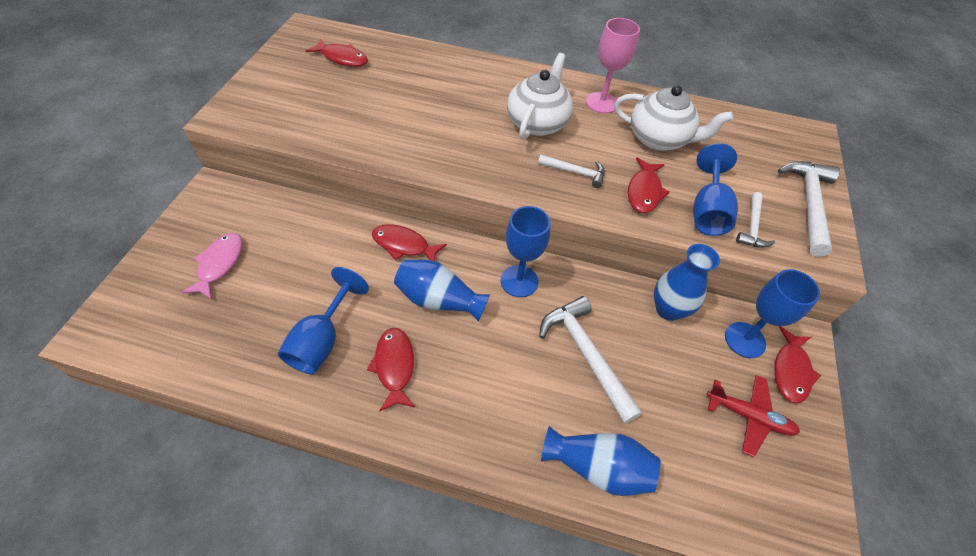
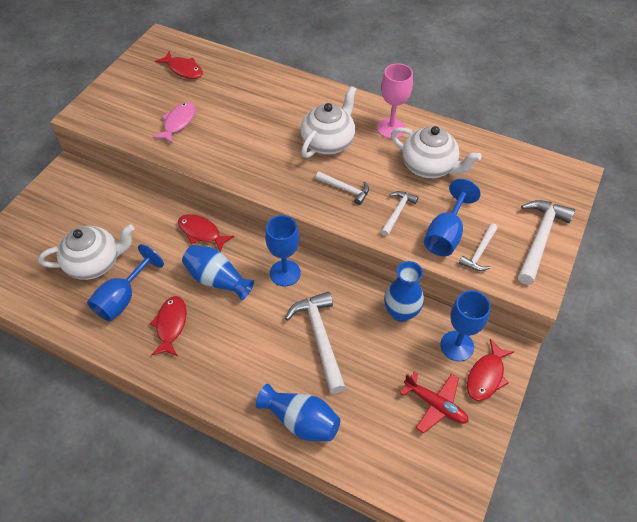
camera: 15 degrees right, 0 degrees up
pink fish [181,233,242,300] -> pink fish moved to [153,102,196,144]
red fish [628,157,670,213] -> white hammer [381,191,419,236]
none -> white teapot [38,225,134,280]

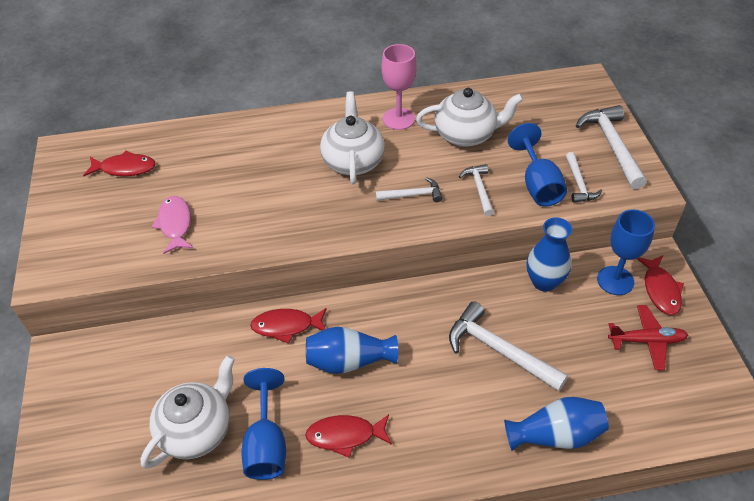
camera: 35 degrees left, 5 degrees down
red fish [150,296,187,356] -> red fish turned 60 degrees counterclockwise [305,414,392,458]
blue goblet [265,215,301,286] -> none

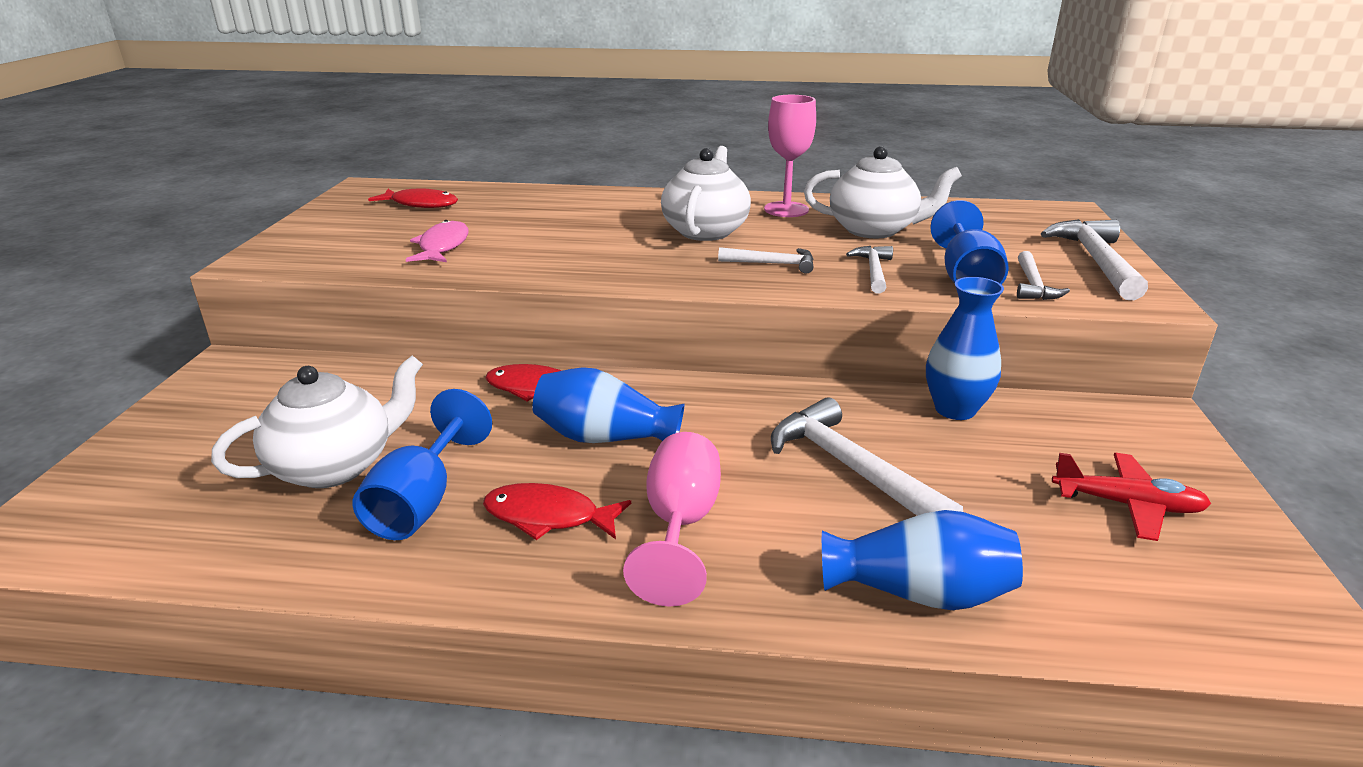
camera: 15 degrees right, 20 degrees down
blue goblet [597,209,655,295] -> none
red fish [637,255,684,315] -> none
none -> pink goblet [623,432,721,607]

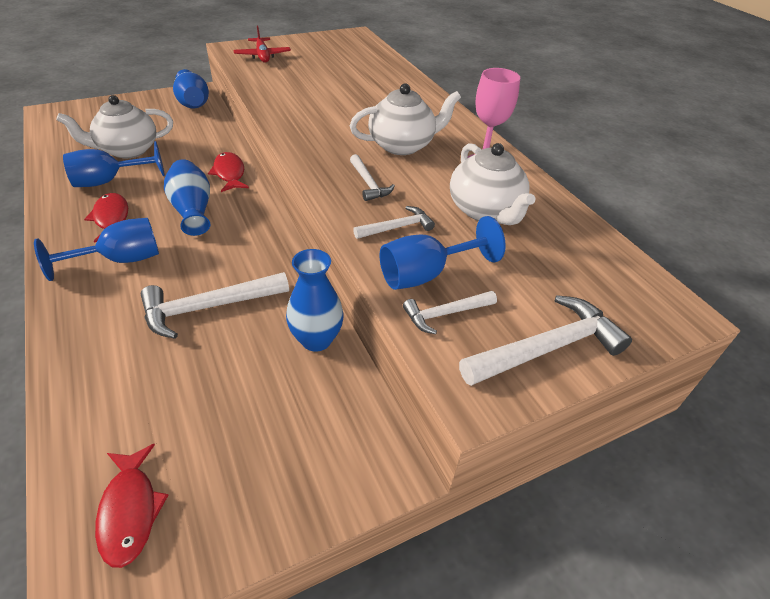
camera: 55 degrees right, 15 degrees up
white teapot [211,356,423,488] -> white teapot turned 135 degrees clockwise [56,95,173,158]
red fish [368,188,458,208] -> red fish moved to [95,444,168,568]
pink fish [405,220,469,262] -> none
pink goblet [623,432,721,607] -> blue goblet [34,218,159,281]
white hammer [771,397,963,516] -> white hammer turned 135 degrees counterclockwise [141,272,289,339]
blue vase [822,510,1023,610] -> blue vase moved to [173,69,209,109]
red plane [1052,453,1211,541] -> red plane moved to [233,25,291,63]

